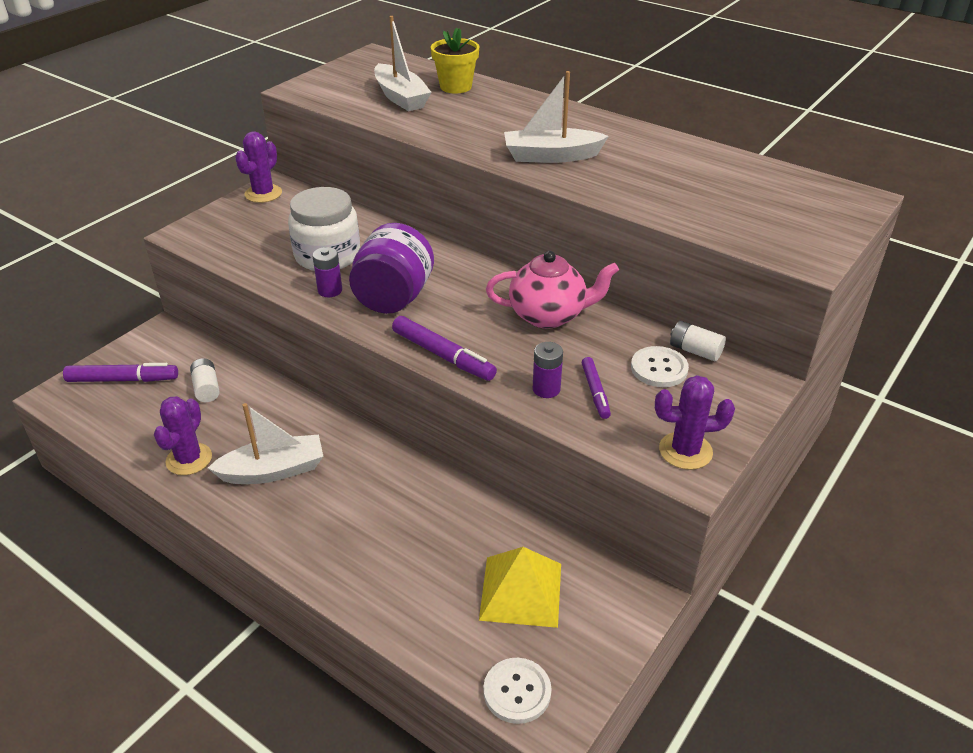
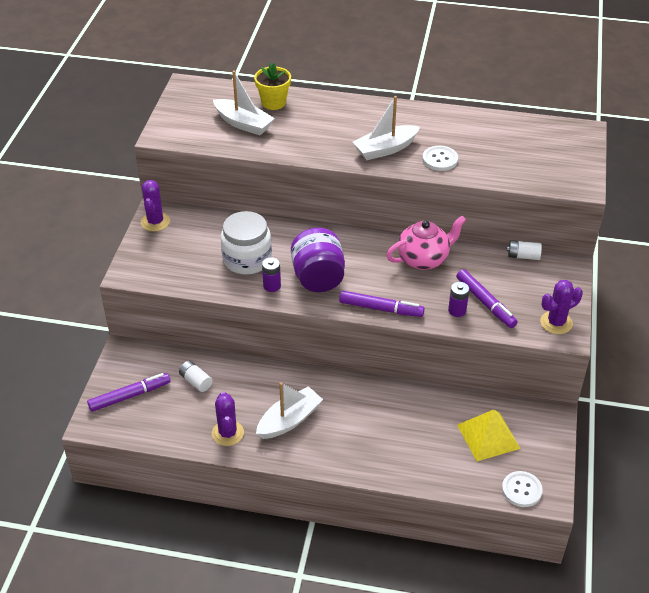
camera: 25 degrees left, 5 degrees up
purple marker [582,357,611,419] -> purple marker [456,269,518,328], size x1.59
white button [631,346,689,387] -> white button moved to [422,146,458,171]

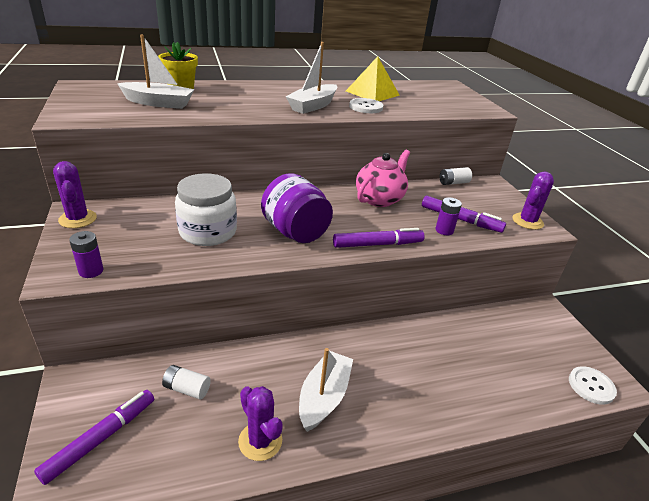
camera: 30 degrees left, 10 degrees down
purple battery [262,257,281,292] -> purple battery moved to [69,231,103,278]
yellow pyramid [457,409,521,461] -> yellow pyramid moved to [346,56,400,101]

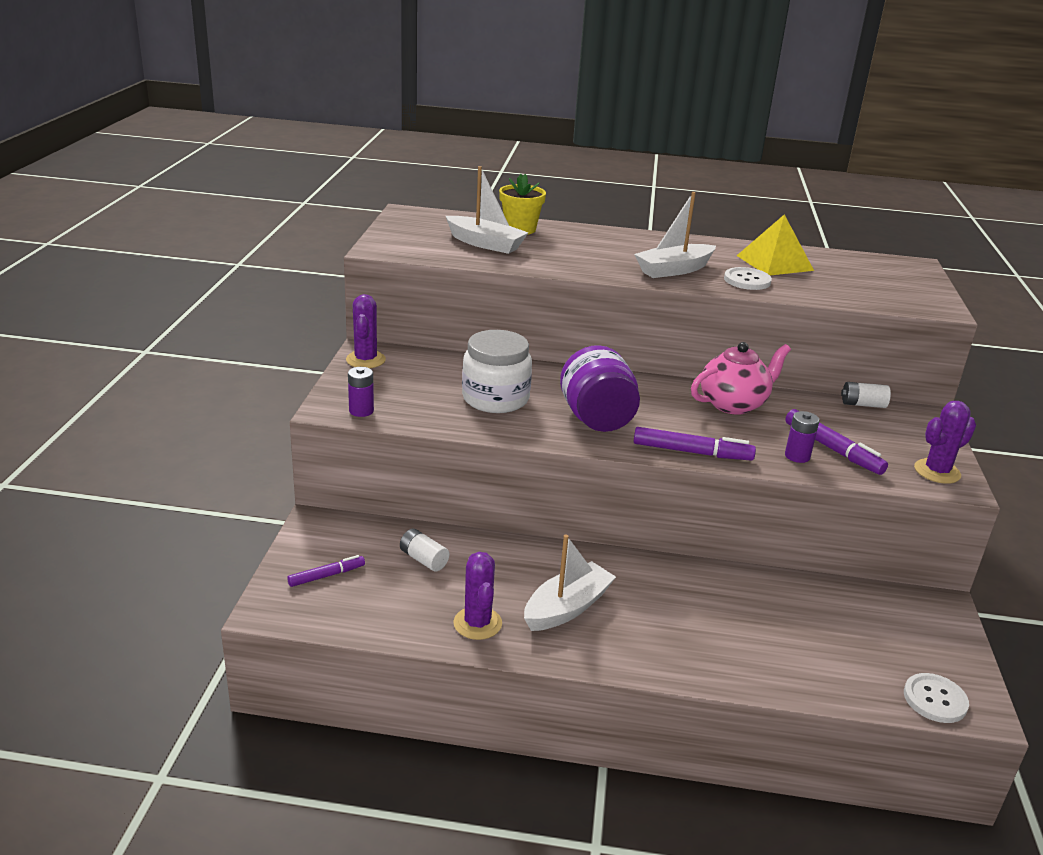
camera: 25 degrees right, 5 degrees down
purple marker [34,390,154,485] -> purple marker [287,555,365,587], size x0.63

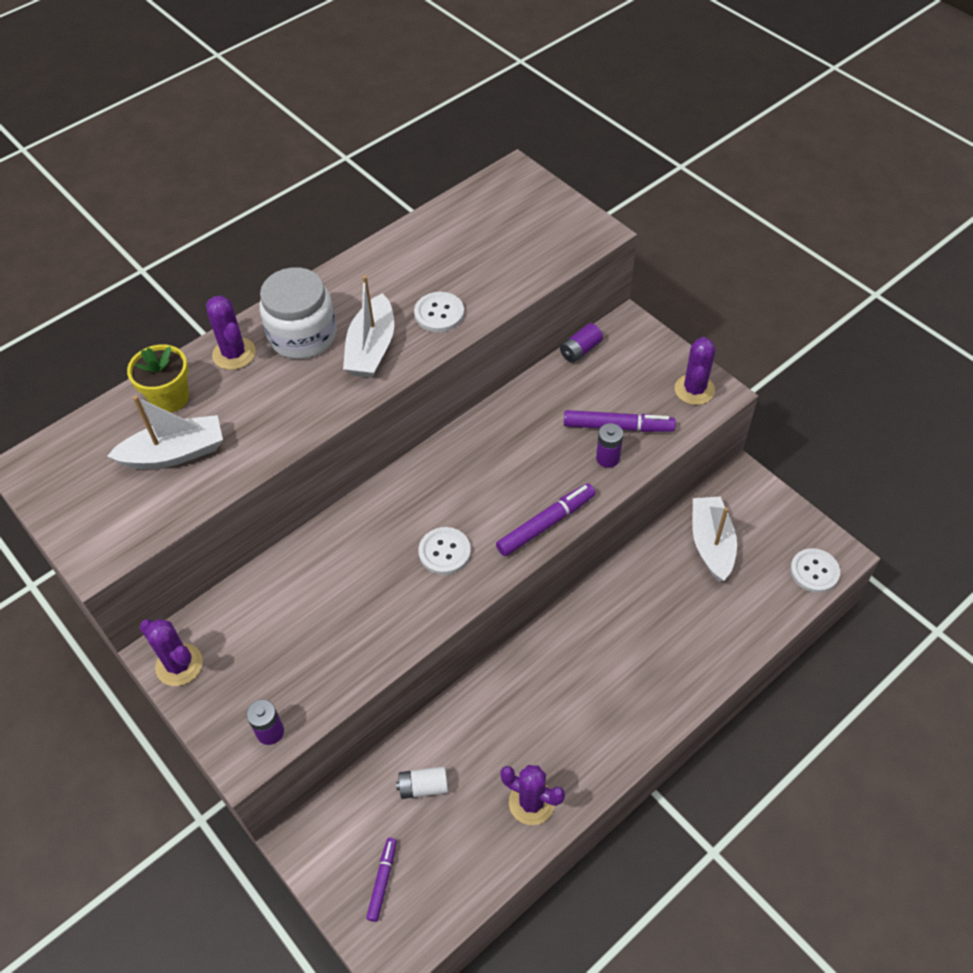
camera: 45 degrees left, 25 degrees up
white jar [462,330,532,413] -> white jar moved to [259,267,337,359]
white boat [524,534,616,631] -> white boat moved to [692,496,737,582]
purple jar [560,345,640,432] -> white button [419,527,471,575]
pink teapot [691,342,791,415] -> none
yellow pyramid [737,214,814,276] -> none
white battery [841,382,891,408] -> purple battery [560,323,603,363]
none -> purple cactus [206,295,256,370]

